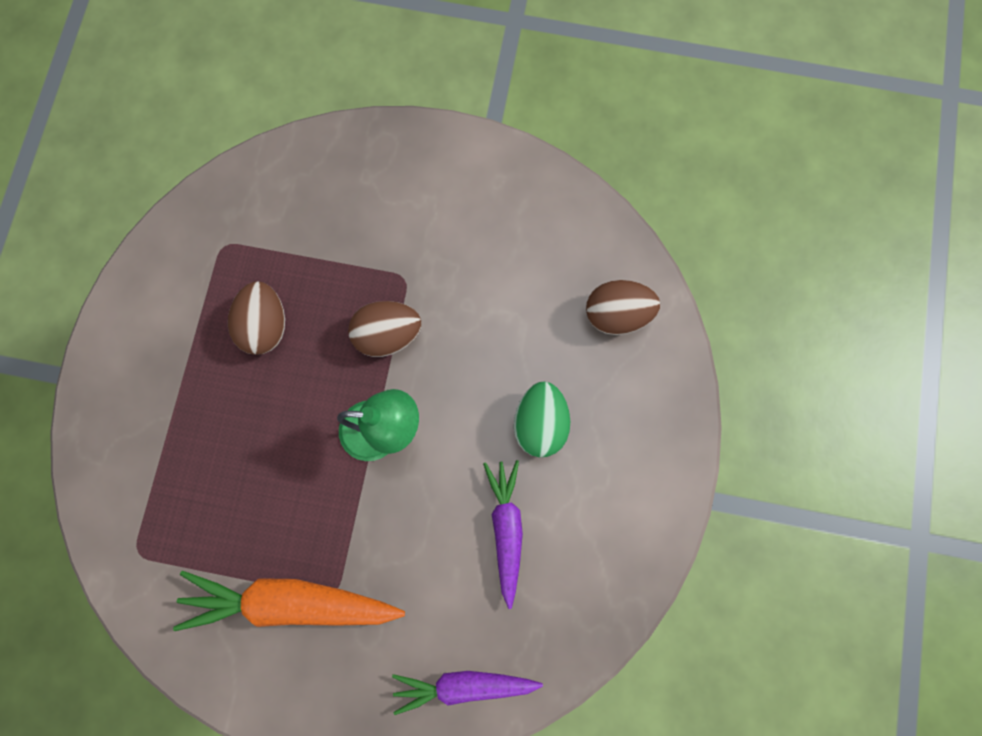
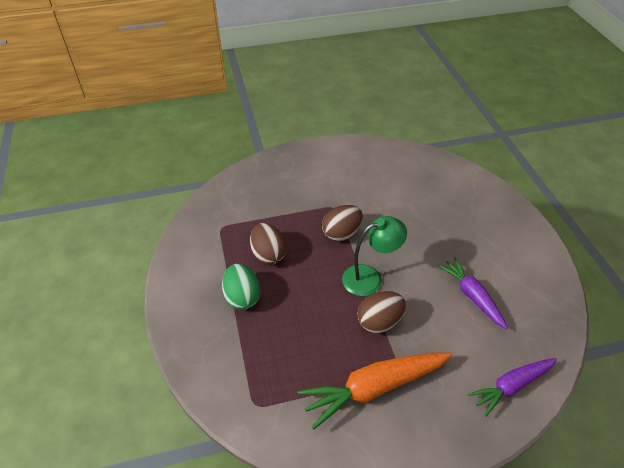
camera: 25 degrees left, 30 degrees down
green egg [514,382,570,457] -> green egg moved to [222,264,261,310]
brown egg [586,280,660,335] -> brown egg moved to [357,291,406,333]

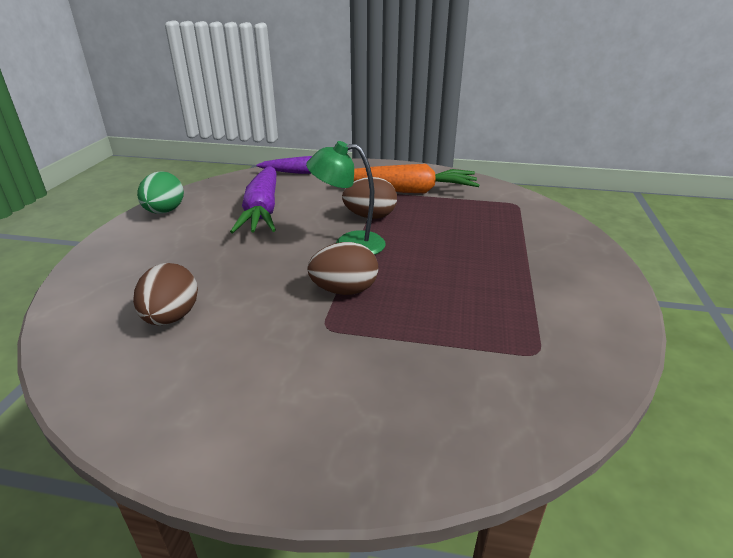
camera: 155 degrees left, 15 degrees down
green egg [222,264,261,310] -> green egg moved to [137,171,184,214]
brown egg [250,223,287,265] -> brown egg moved to [133,263,198,325]
purple carrot [438,257,508,329] -> purple carrot [230,166,277,233], size x1.54

